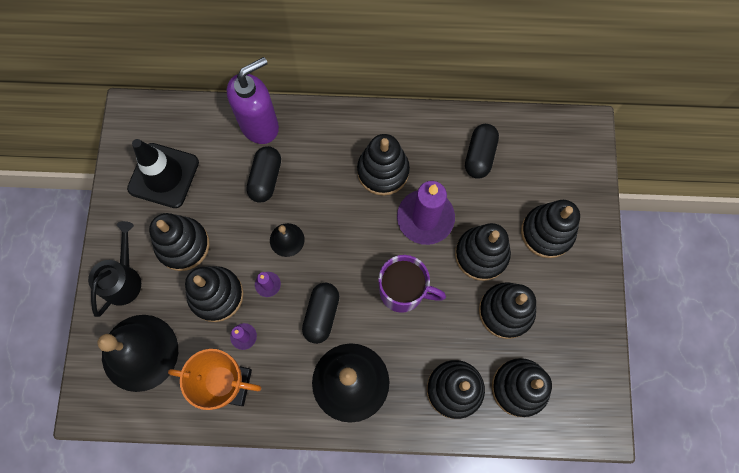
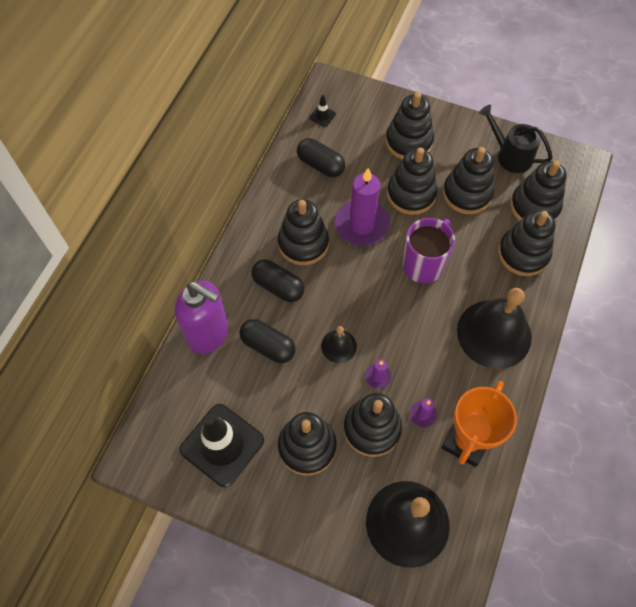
camera: 70 degrees left, 10 degrees down
black watering can [88,221,141,317] -> black watering can moved to [479,105,553,173]
purple soap dispenser [227,57,279,144] -> purple soap dispenser turned 135 degrees clockwise [175,281,229,354]
black capsule [302,283,339,344] -> black capsule moved to [251,259,305,302]
none -> black traffic cone [309,95,336,127]

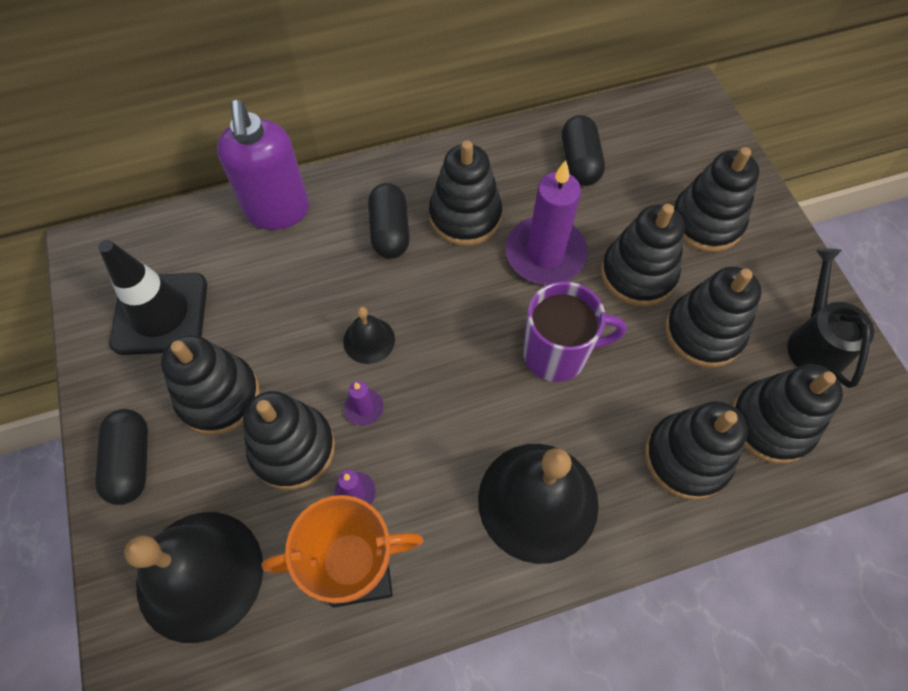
camera: 50 degrees right, 0 degrees up
black capsule [239,319,296,363] -> black capsule moved to [95,409,148,505]
black traffic cone [309,95,336,127] -> none

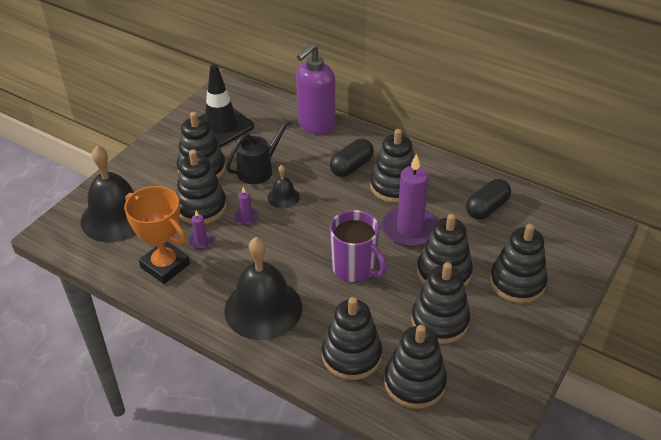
camera: 50 degrees right, 20 degrees down
black capsule [95,409,148,505] -> none
black watering can [787,249,874,388] -> black watering can moved to [226,117,293,184]

